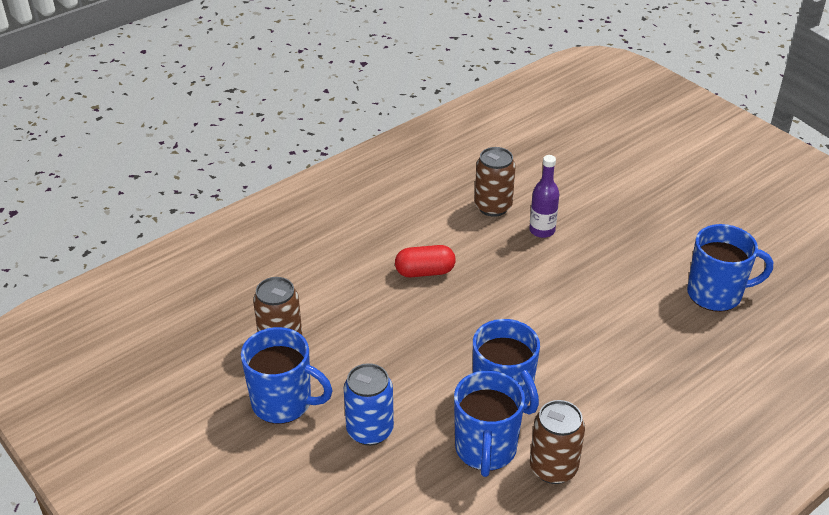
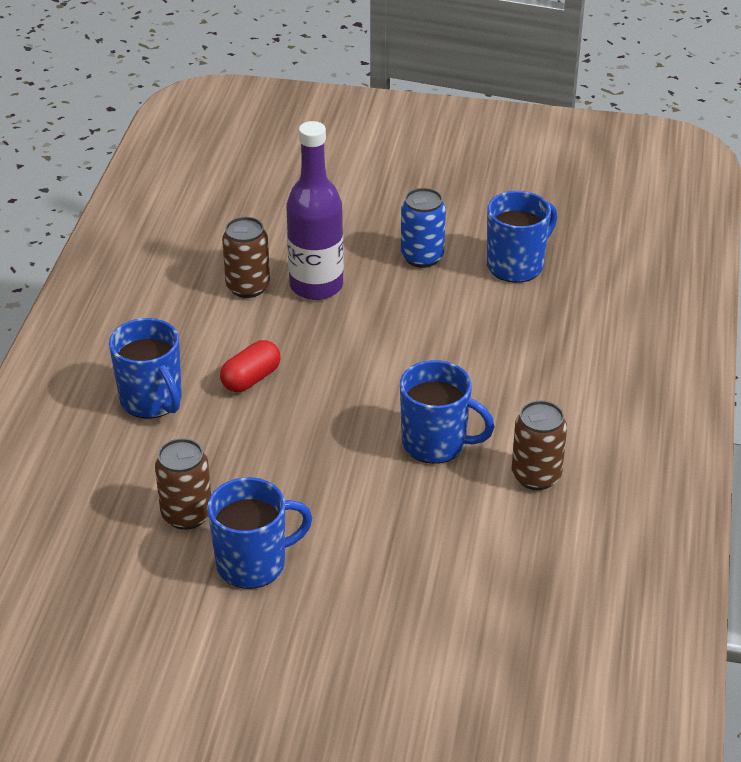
camera: 40 degrees left, 0 degrees up
blue can [344,363,394,446] -> blue can moved to [401,188,446,268]
blue mug [454,370,525,477] -> blue mug moved to [109,318,182,419]
purple bottle [529,155,559,238] -> purple bottle [286,121,344,300], size x1.82

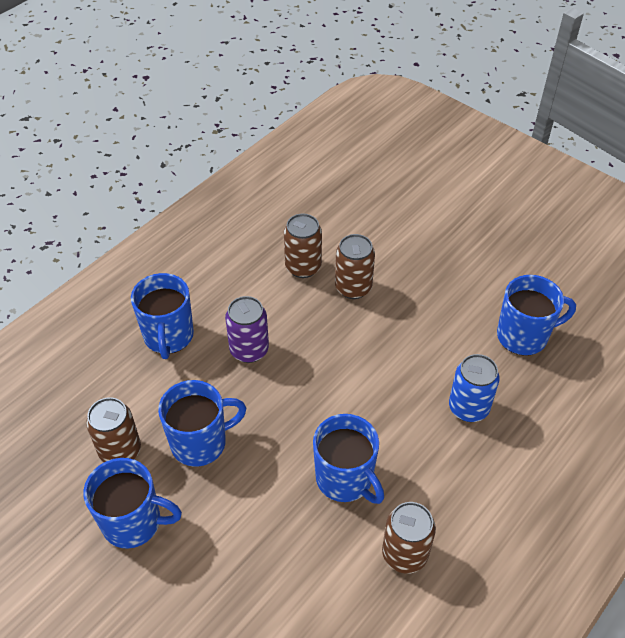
camera: 30 degrees right, 10 degrees up
red capsule [220,340,281,392] -> purple can [225,296,269,363]
purple bottle [286,121,344,300] -> brown can [335,234,375,299]
blue can [401,188,446,268] -> blue can moved to [449,354,500,422]
none -> blue mug [158,380,246,467]

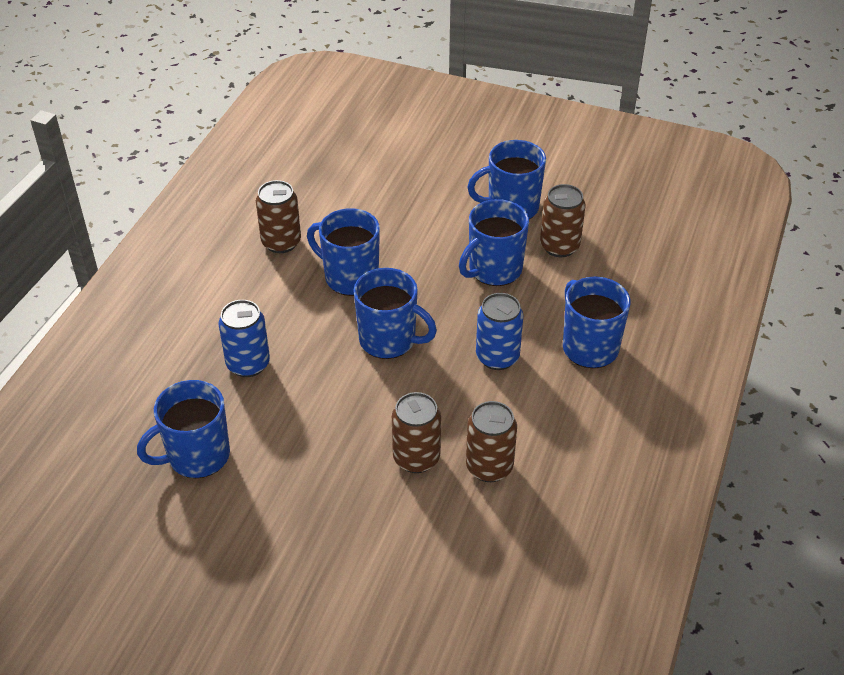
camera: 160 degrees right, 5 degrees down
purple can [225,296,269,363] -> blue can [476,293,524,370]
none -> blue mug [353,268,437,359]

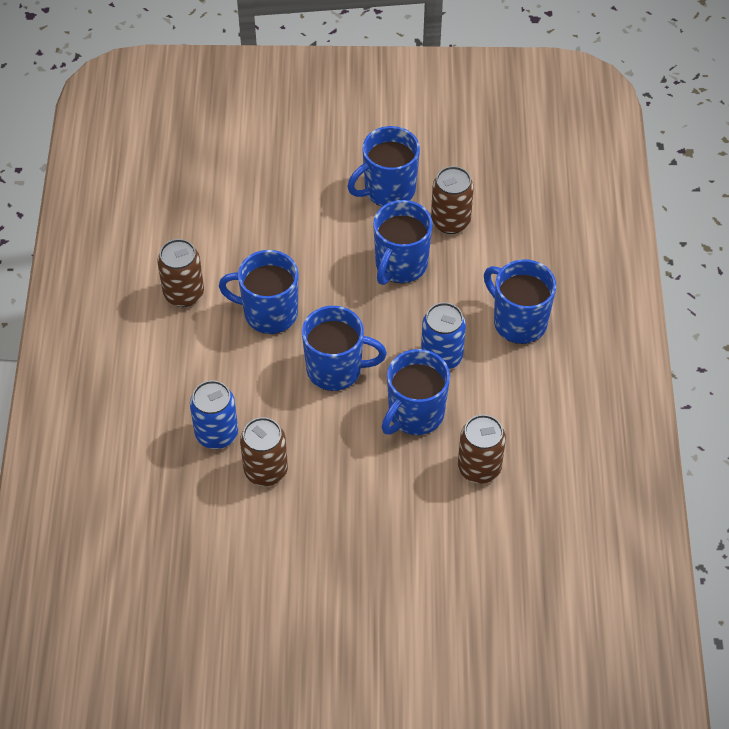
camera: 20 degrees left, 10 degrees up
blue mug [137,380,230,478] -> blue mug moved to [382,349,450,435]
brown can [392,392,441,473] -> brown can moved to [240,417,288,486]

